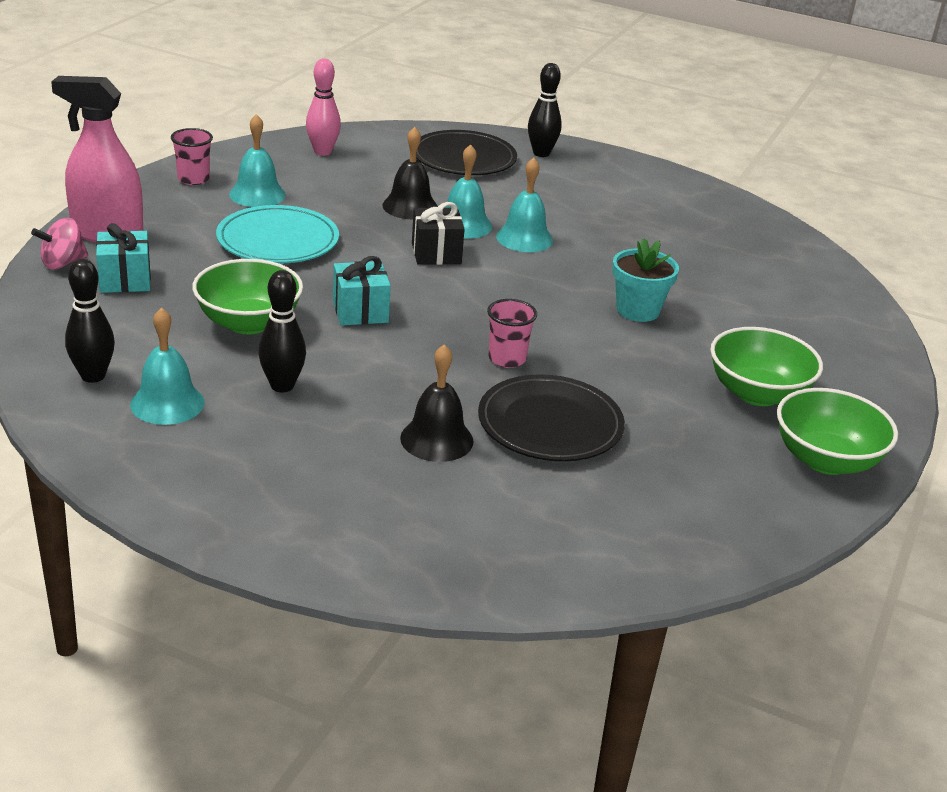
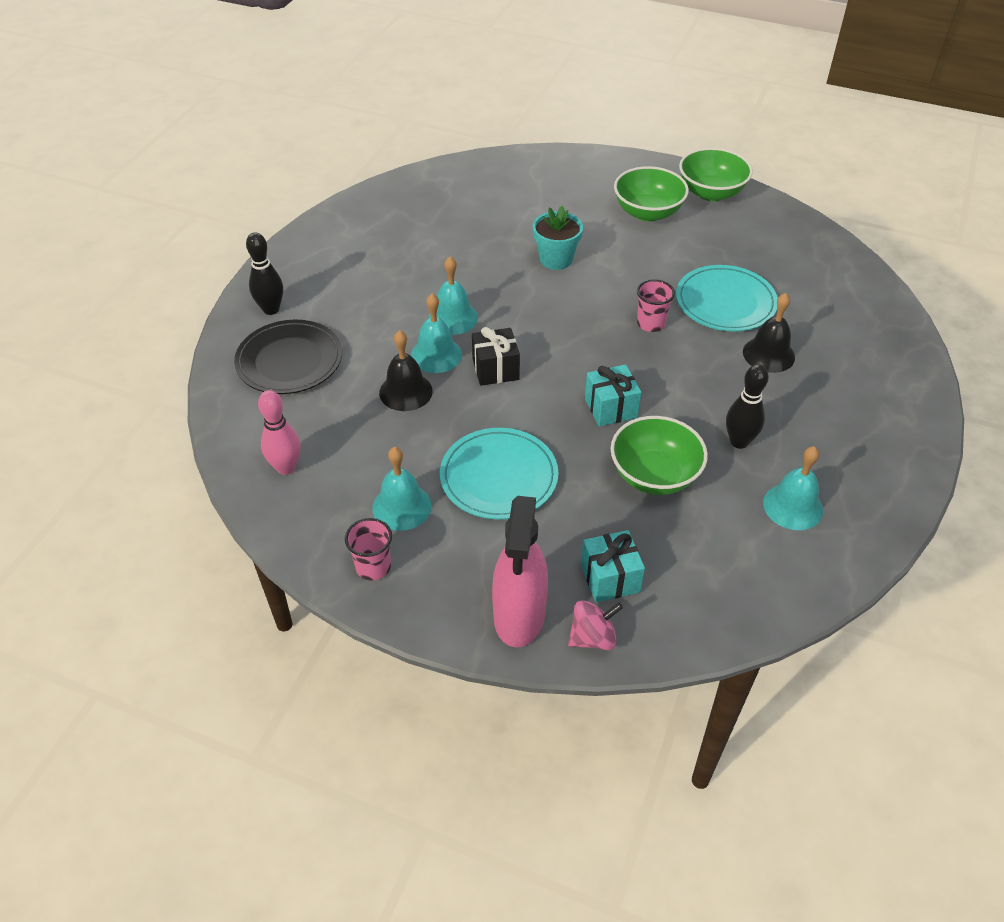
camera: 90 degrees left, 15 degrees up
pink spinning top [31,217,88,269] -> pink spinning top turned 75 degrees counterclockwise [568,600,623,650]
black bowling pin [65,259,115,383] -> none
black plate [478,374,625,462] -> turquoise plate [676,265,778,332]

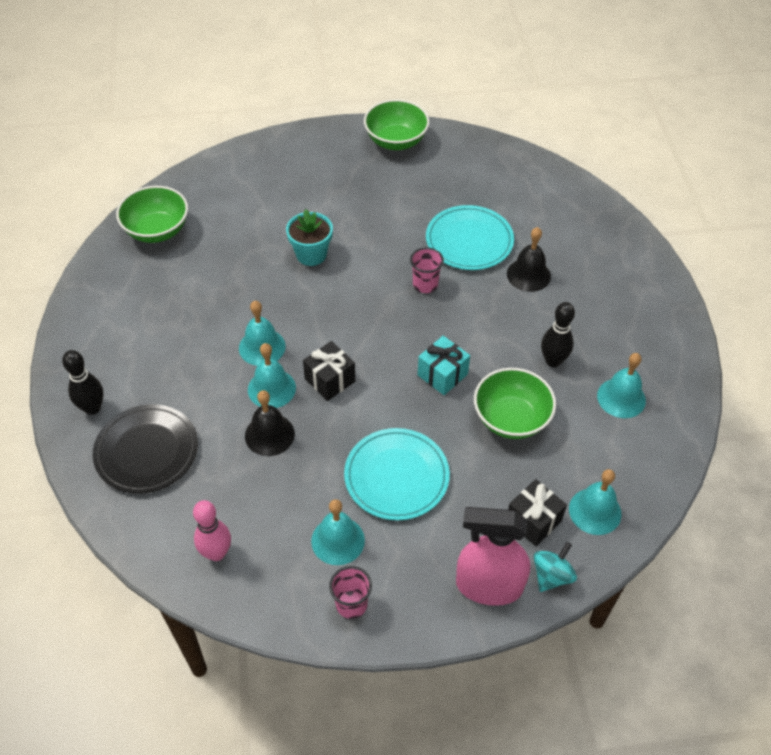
camera: 30 degrees left, 5 degrees up
pink spray bottle [492,496,548,647] -> pink spray bottle turned 120 degrees clockwise [456,507,531,606]
pink spinning top [568,600,623,650] -> turquoise spinning top [533,542,577,592]
turquoise gift [581,530,645,602] -> black gift [508,479,567,546]
green bowl [614,166,689,222] -> green bowl moved to [116,186,188,243]
none -> turquoise bell [569,469,621,535]

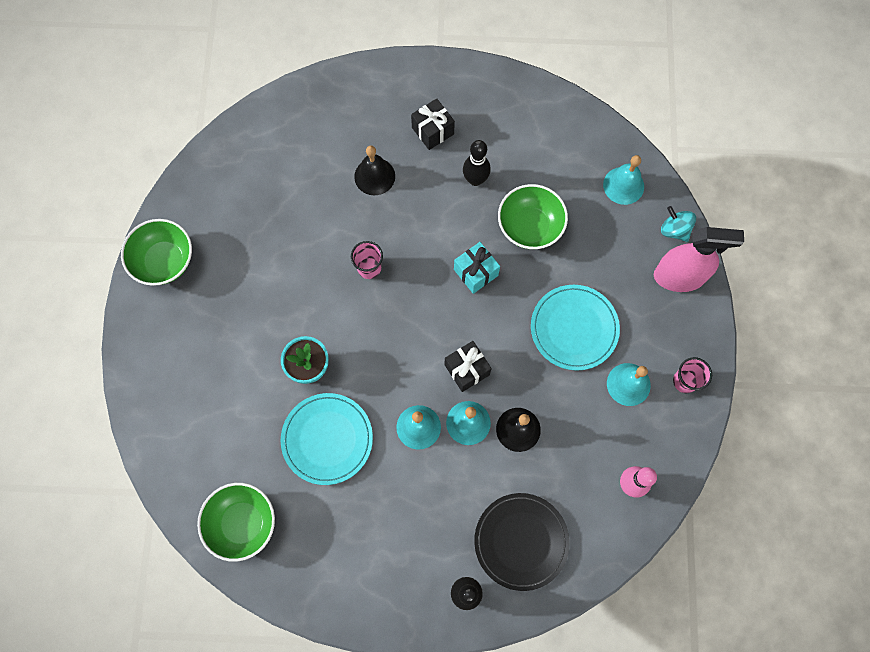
camera: 80 degrees left, 20 degrees up
turquoise plate [426,205,514,270] -> turquoise plate moved to [281,393,373,485]
pink spray bottle [456,507,531,606] -> pink spray bottle turned 105 degrees counterclockwise [654,227,744,292]
black gift [508,479,567,546] -> black gift moved to [411,98,455,150]
turquoise bell [597,353,646,418] -> none

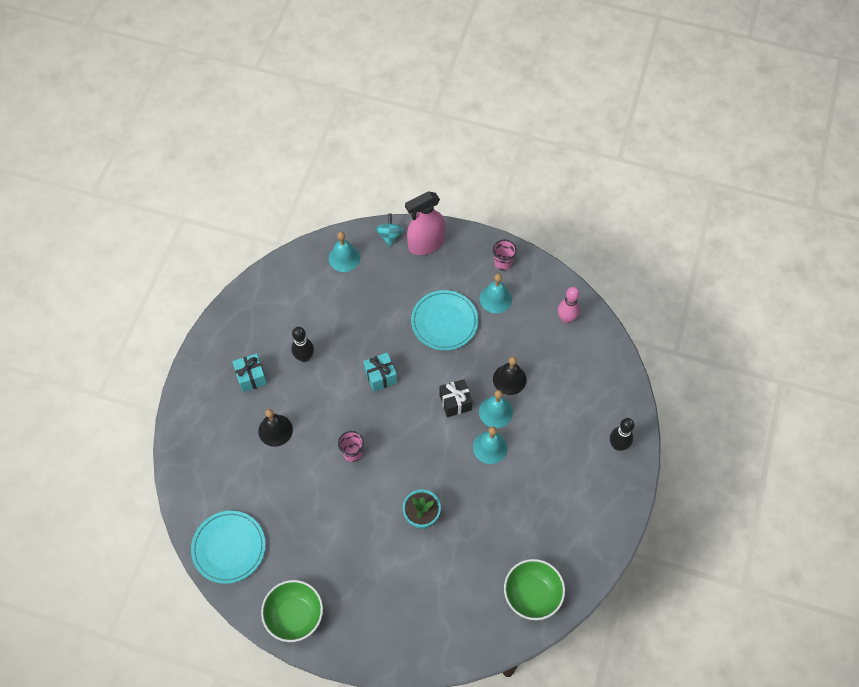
camera: 75 degrees left, 10 degrees down
turquoise plate [281,393,373,485] -> turquoise plate moved to [191,511,266,584]
black gift [411,98,455,150] -> turquoise gift [232,353,267,392]
black plate [474,493,570,591] -> none
green bowl [498,184,568,249] -> none
pink spray bottle [654,227,744,292] -> pink spray bottle turned 135 degrees counterclockwise [405,191,445,255]
turquoise spinning top [661,206,696,242] -> turquoise spinning top turned 120 degrees clockwise [376,214,403,247]

